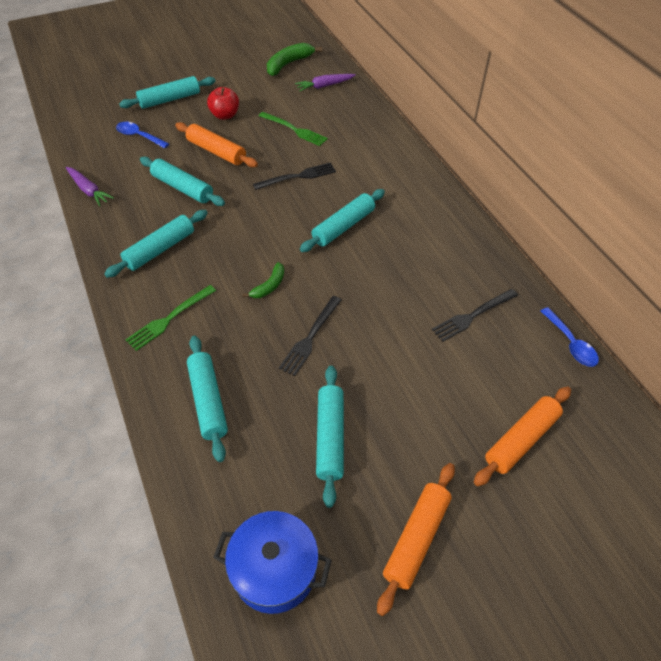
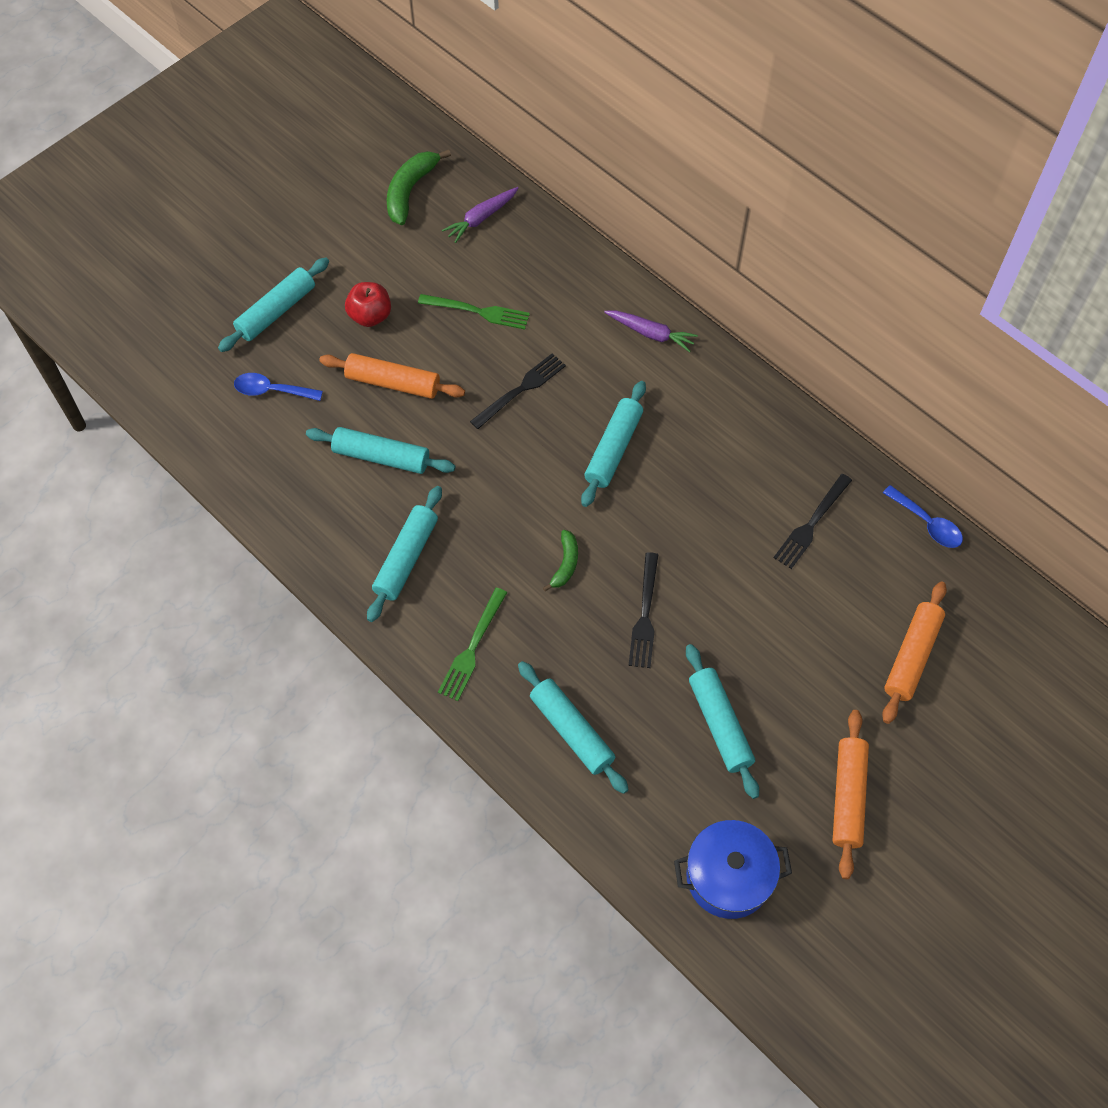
camera: 20 degrees left, 10 degrees up
purple carrot [66,167,114,206] -> purple carrot moved to [604,310,698,352]

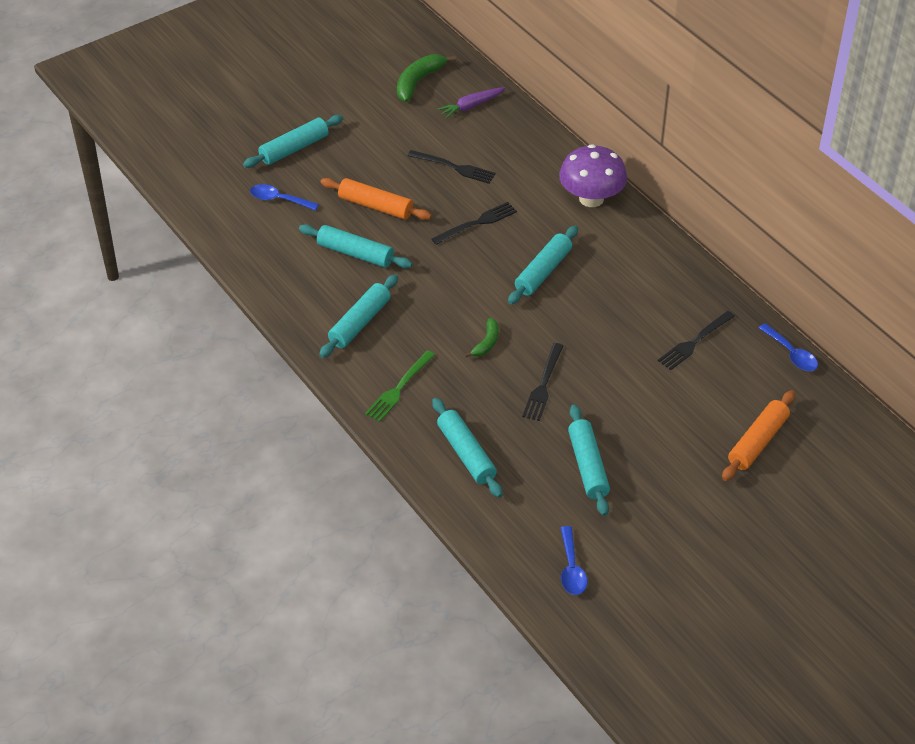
camera: 10 degrees right, 15 degrees down
red apple [345,282,391,327] -> none
green fork [418,294,530,330] -> black fork [408,150,496,184]
purple carrot [604,310,698,352] -> purple mushroom [559,144,627,207]
blue pot [674,820,792,919] -> blue spoon [561,526,587,595]
orange rolling pin [832,710,869,879] -> none

